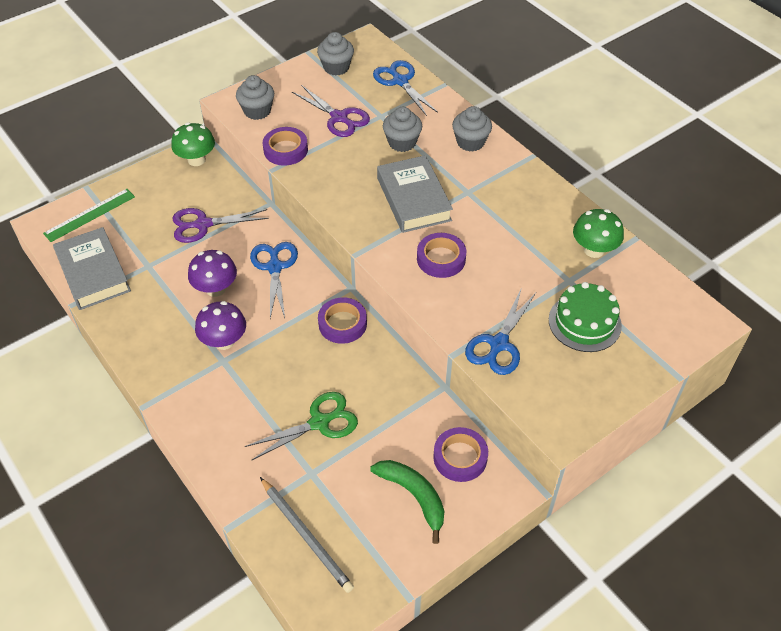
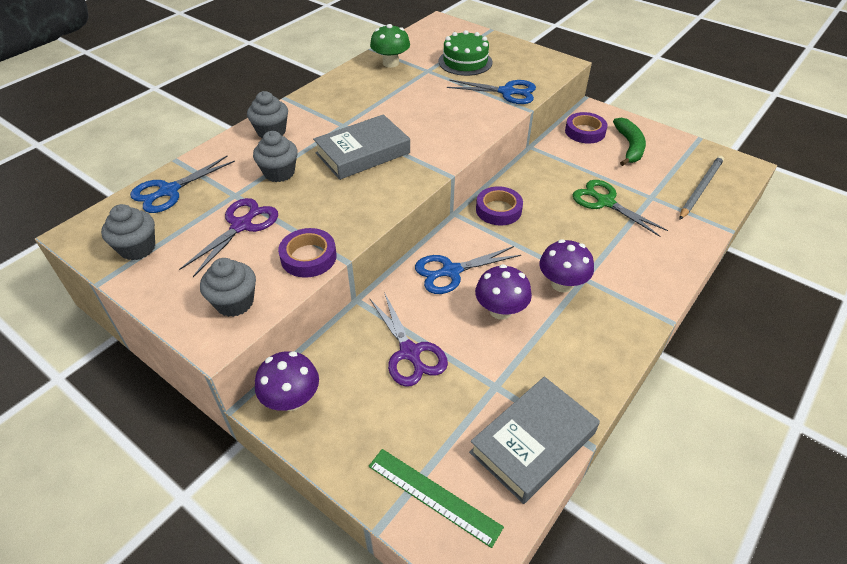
camera: 105 degrees left, 5 degrees down
green mushroom [171,122,215,166] -> purple mushroom [255,351,319,411]
green banana [370,460,444,544] -> green banana turned 150 degrees clockwise [613,118,646,166]
purple tape [417,233,466,278] -> none

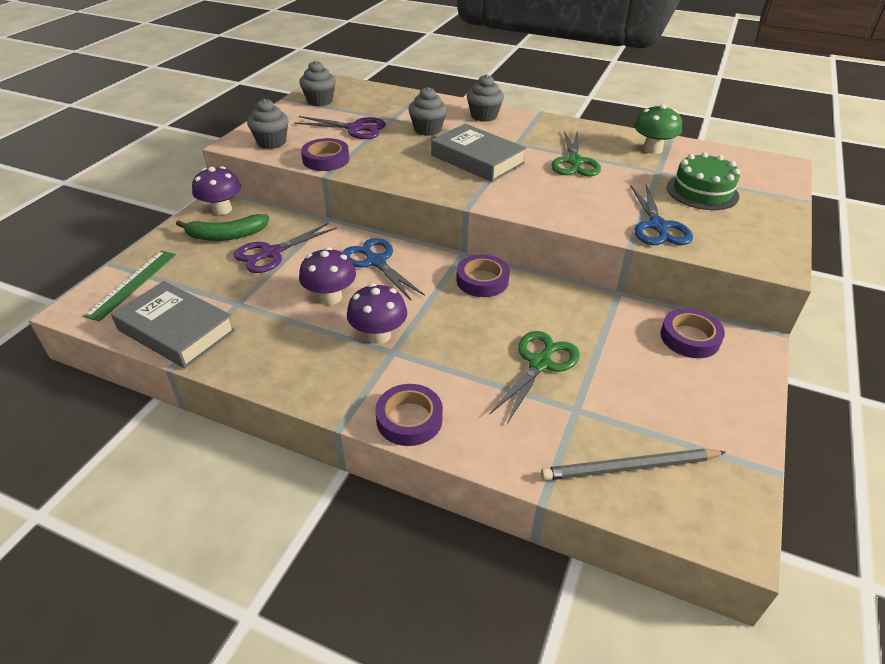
camera: 75 degrees right, 5 degrees down
blue scissors [130,156,235,213] -> none
green banana [613,118,646,166] -> green banana moved to [176,214,269,241]
grey pencil [679,156,724,220] -> grey pencil turned 150 degrees clockwise [541,449,726,481]
none -> purple tape [375,384,443,446]
none -> green scissors [551,130,601,176]

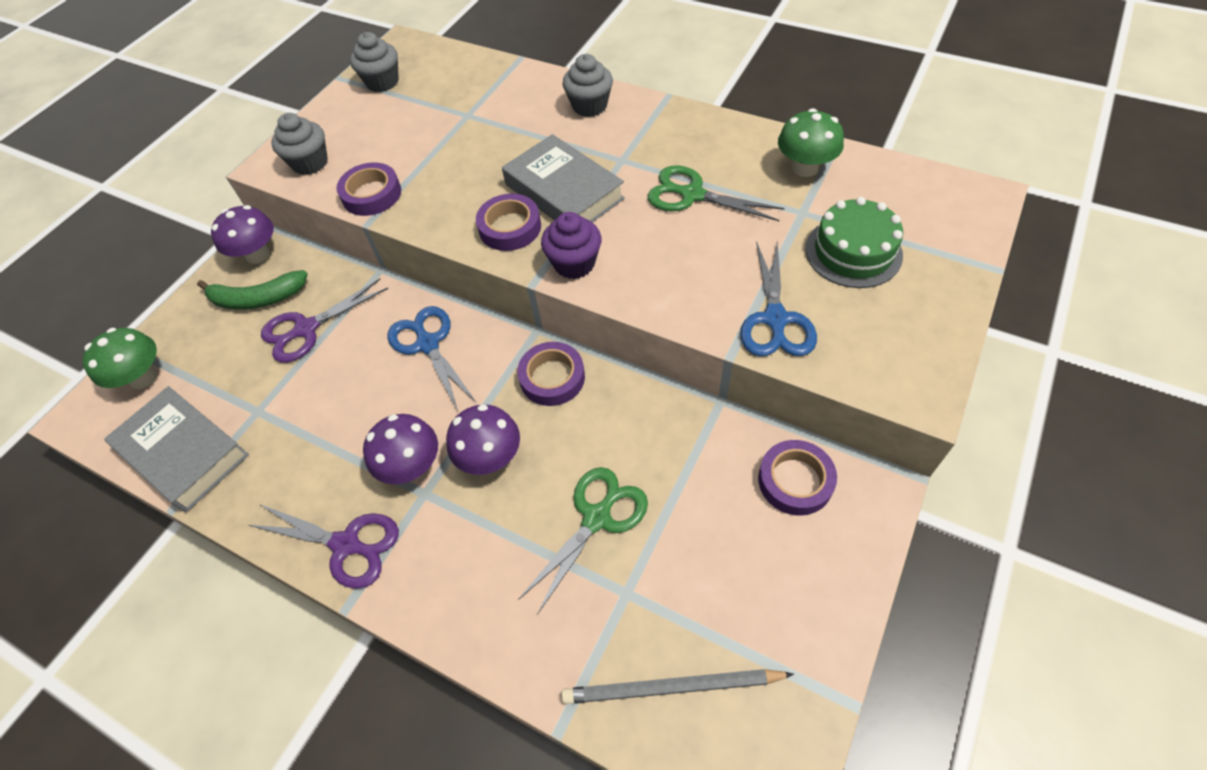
camera: 10 degrees right, 15 degrees up
green ruler [83,250,176,321] -> green mushroom [83,328,157,389]
purple scissors [294,116,386,139] -> purple scissors moved to [249,504,399,589]
purple mushroom [299,247,356,305] -> purple mushroom moved to [446,404,520,475]
purple tape [375,384,443,446] -> purple tape moved to [476,194,541,251]
grey cupcake [408,87,447,136] -> none
green scissors [551,130,601,176] -> green scissors turned 105 degrees clockwise [648,165,785,221]
none -> purple cupcake [541,212,601,279]

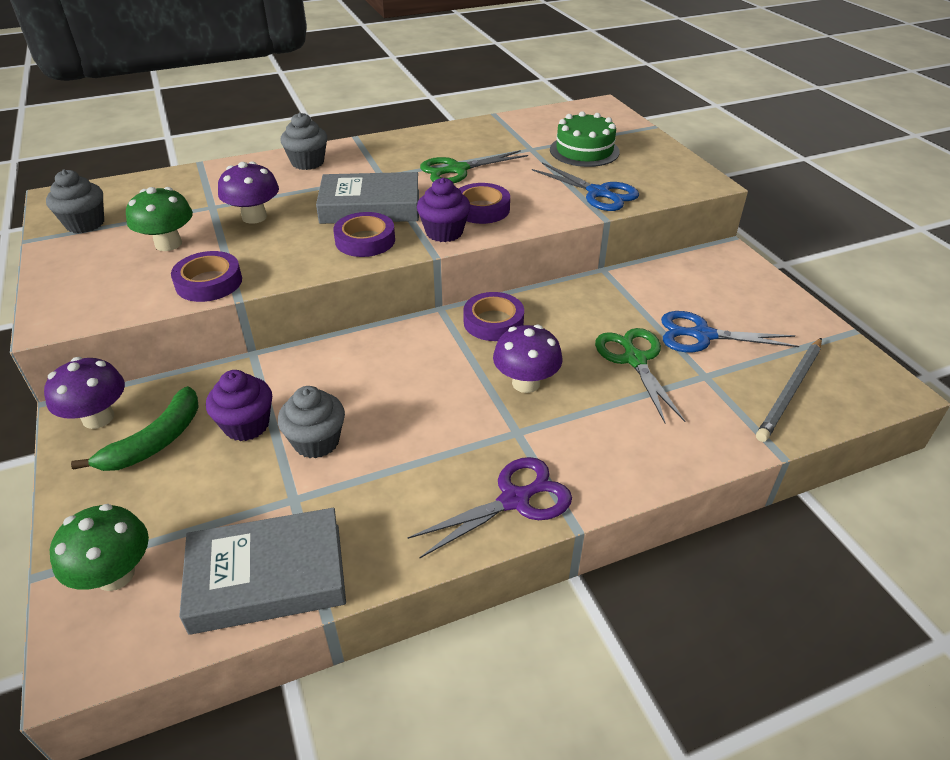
camera: 55 degrees left, 15 degrees down
purple scissors [261,278,388,363] -> purple cupcake [206,370,272,441]
grey cupcake [271,113,328,175] -> grey cupcake moved to [278,386,345,458]
purple mushroom [363,414,438,484] -> purple mushroom moved to [218,162,279,224]
blue scissors [388,306,477,411] -> blue scissors moved to [661,311,799,352]
purple tape [758,440,837,516] -> purple tape moved to [459,183,510,224]
green mushroom [778,108,844,177] -> green mushroom moved to [126,187,193,251]

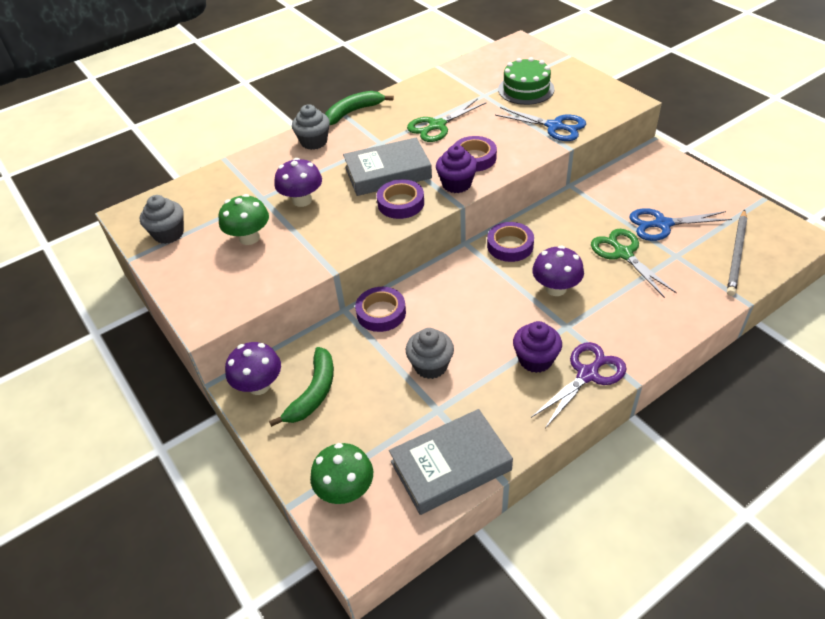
camera: 10 degrees left, 5 degrees up
purple tape [171,251,242,302] -> purple tape moved to [355,287,406,332]
purple cupcake [206,370,272,441] -> purple cupcake moved to [513,321,562,373]
none -> green banana [325,91,394,125]

